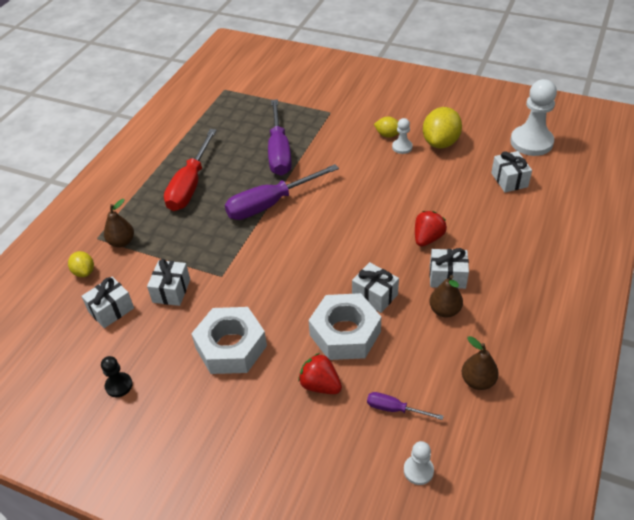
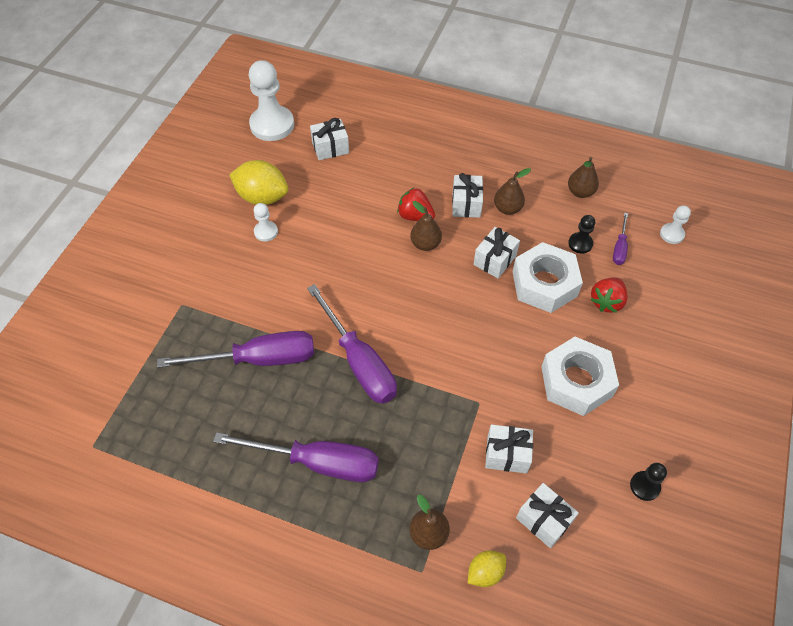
camera: 95 degrees left, 10 degrees up
red screwdriver [164,129,217,211] -> purple screwdriver [213,432,379,482]
yellow lemon [374,117,399,138] -> none
none -> brown pear [410,201,442,251]
none -> black pawn [568,215,595,253]

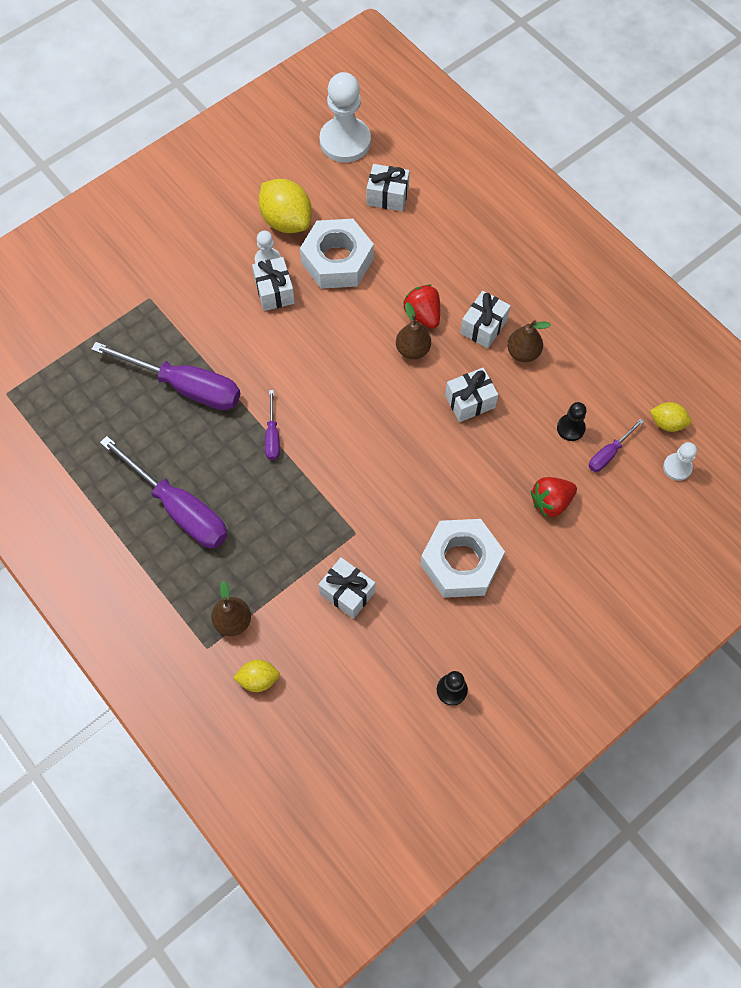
camera: 30 degrees right, 10 degrees up
purple screwdriver [307,284,397,404] -> purple screwdriver [265,390,280,460], size x0.47
white nut [512,242,583,313] -> white nut moved to [300,219,374,289]
white gift [516,483,579,548] -> white gift moved to [252,257,295,311]
brown pear [568,157,599,198] -> none
none -> yellow lemon [650,402,691,432]

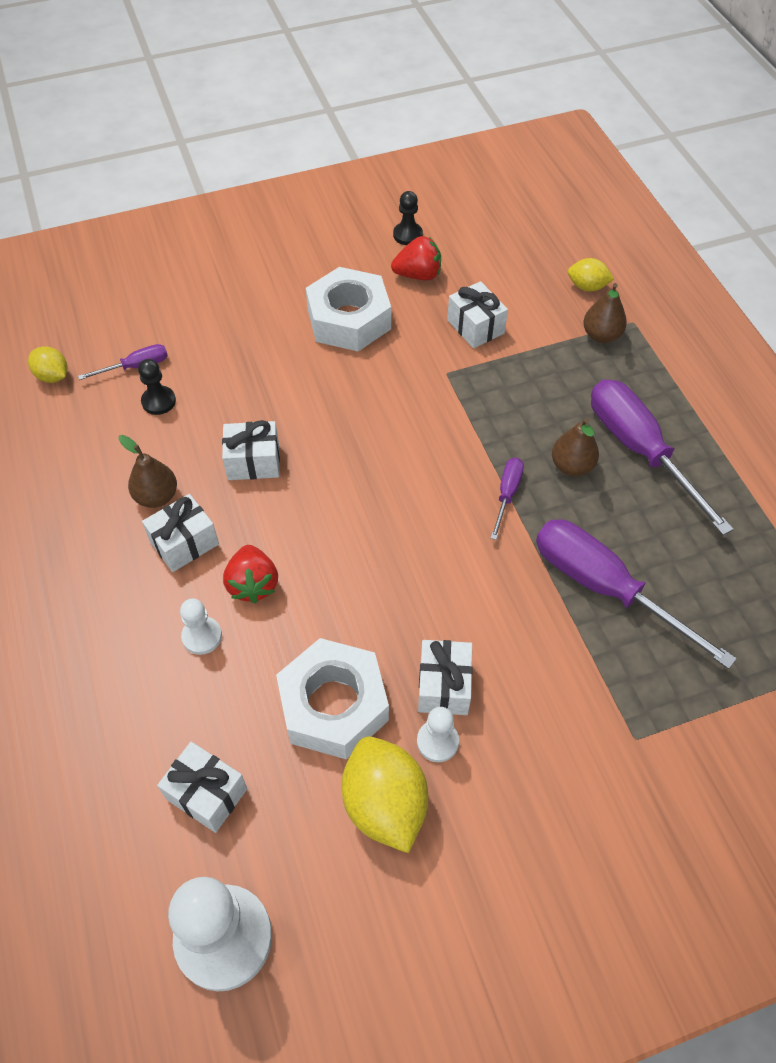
camera: 160 degrees left, 10 degrees down
brown pear [396,302,431,359] -> brown pear moved to [552,418,599,476]
red strawberry [531,477,577,517] -> red strawberry moved to [391,236,441,280]
white pawn [663,442,697,481] -> white pawn moved to [180,598,222,655]

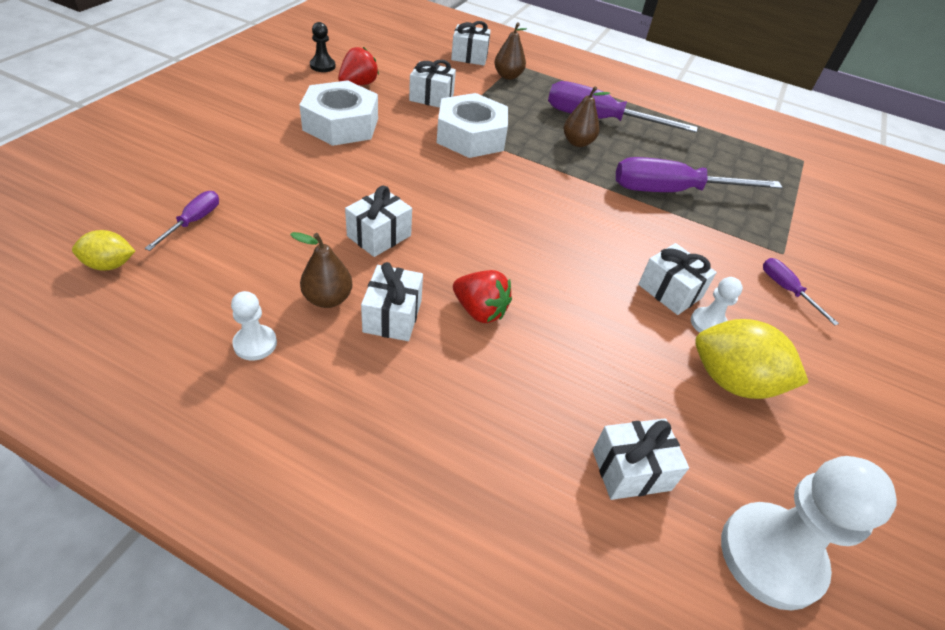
camera: 50 degrees left, 10 degrees down
black pawn [138,359,176,415] -> none
white pawn [180,598,222,655] -> white pawn moved to [231,291,277,361]
white nut [276,638,389,759] -> white nut moved to [437,93,508,158]
purple screwdriver [491,458,524,540] -> purple screwdriver moved to [763,258,839,325]
yellow lemon [568,258,614,291] -> white gift [451,21,491,65]

